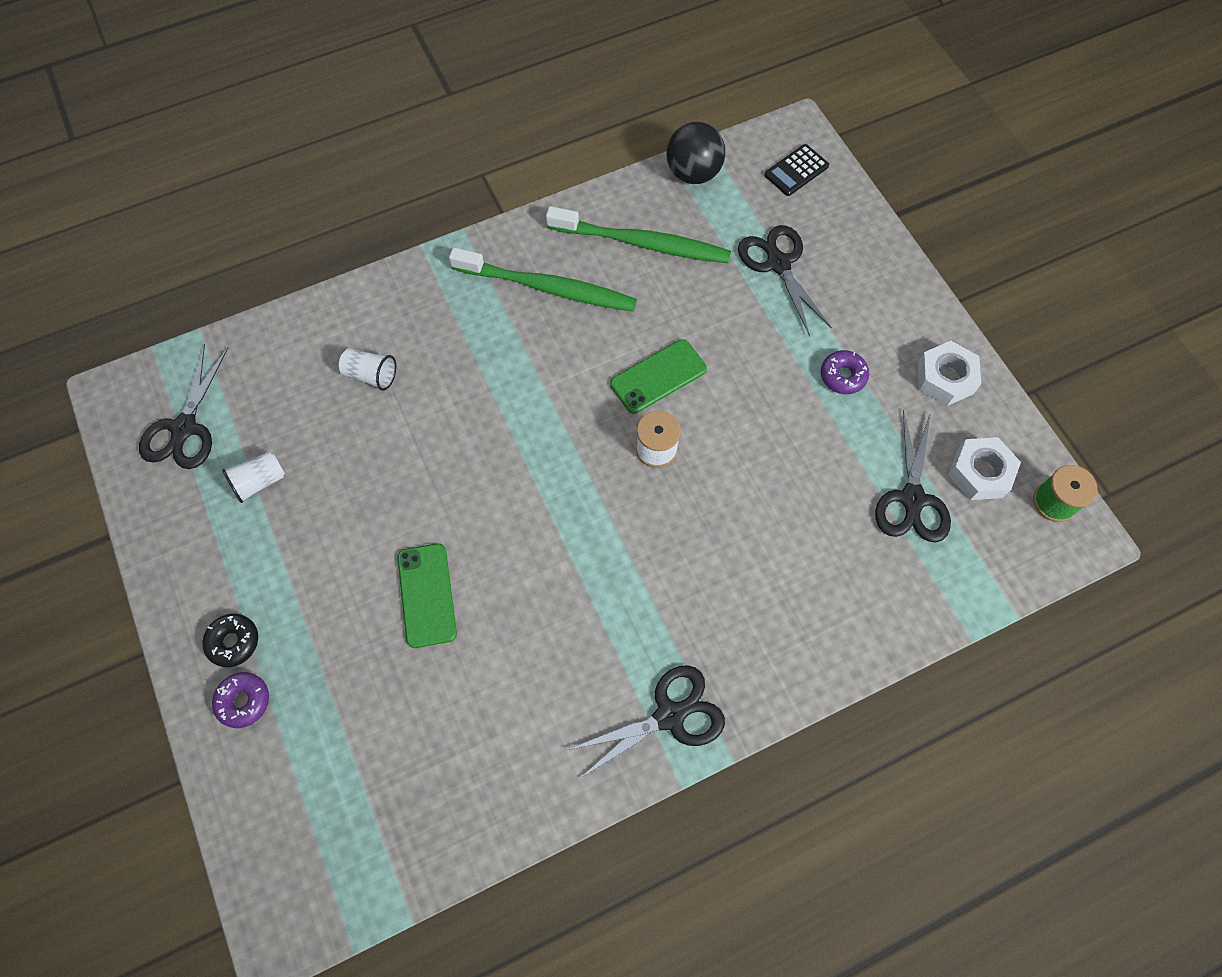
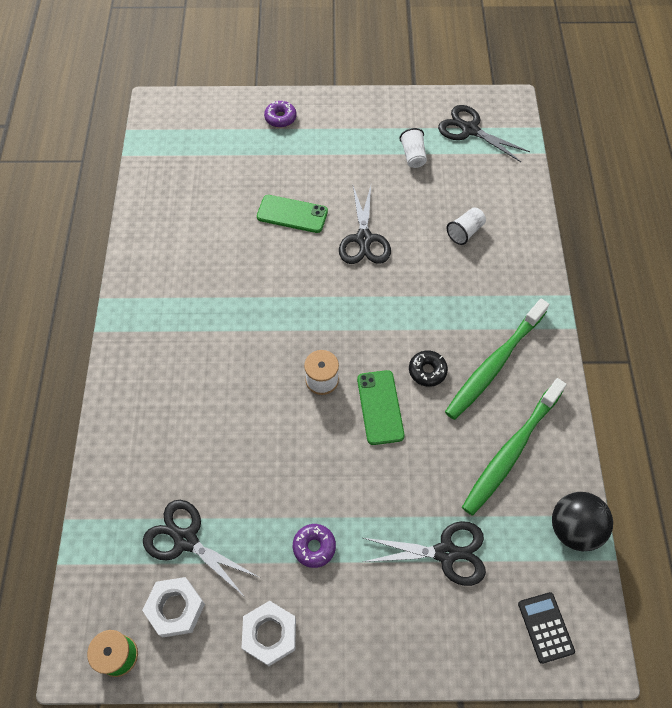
camera: 115 degrees right, 5 degrees down
black donut [203,614,258,667] -> black donut moved to [409,350,448,387]
black scissors [568,665,725,778] -> black scissors moved to [339,186,391,264]

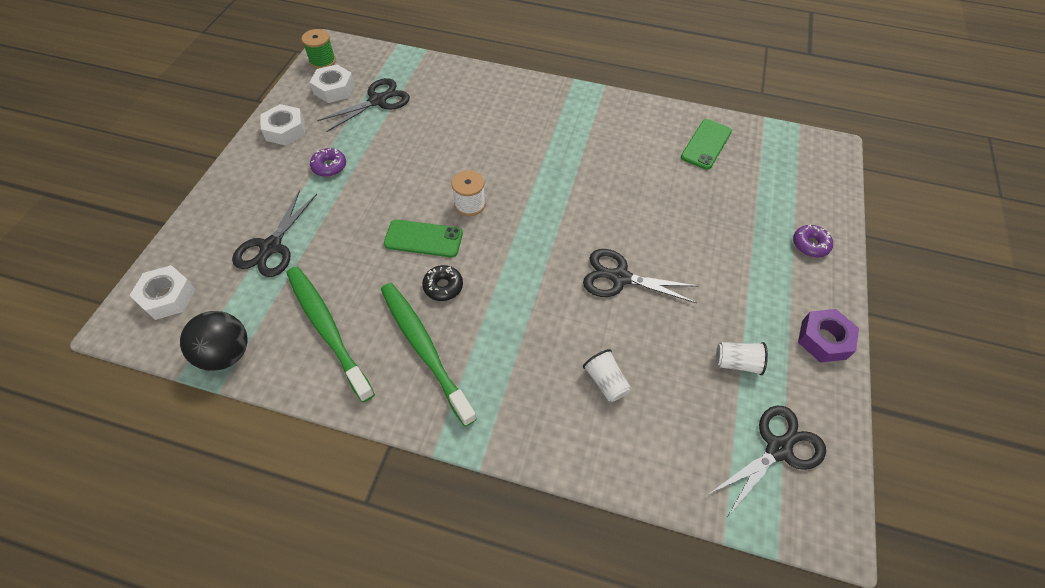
camera: 105 degrees right, 5 degrees down
green phone [257,195,328,233] -> green phone moved to [681,119,732,170]
black calculator [518,592,575,664] -> white nut [129,265,196,320]
none -> purple nut [798,309,859,363]

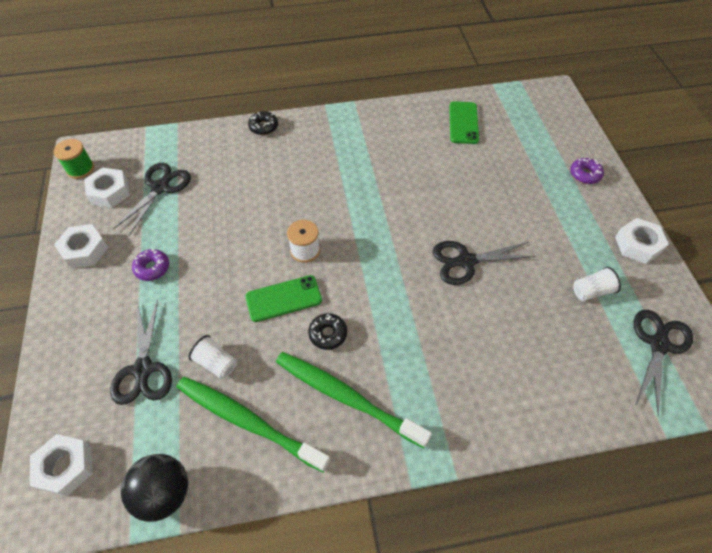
camera: 25 degrees left, 0 degrees up
white cup [583,349,631,402] -> white cup moved to [189,335,236,379]
purple nut [798,309,859,363] -> white nut [615,218,669,264]
none -> black donut [248,111,278,135]

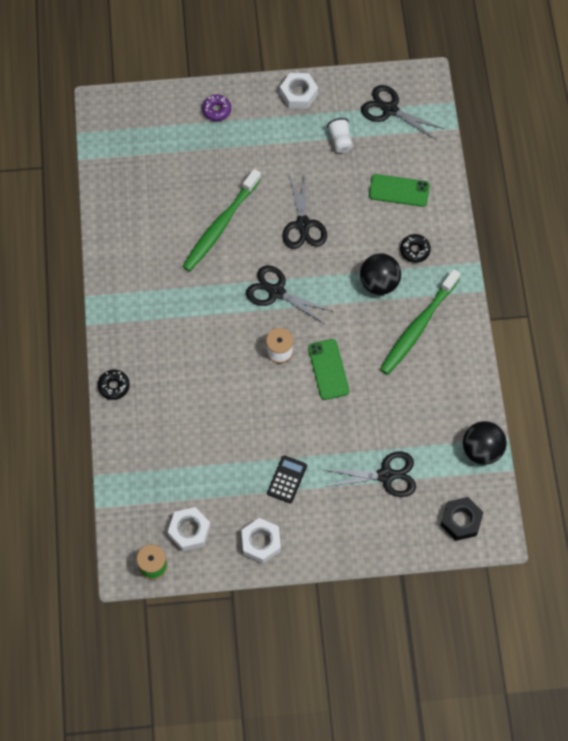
camera: 85 degrees left, 10 degrees up
white nut [30,434,93,496] -> black nut [440,497,484,541]
black scissors [113,163,191,236] -> black scissors moved to [246,265,334,325]
purple donut [132,249,169,281] -> black calculator [267,455,307,503]
green toothbrush [177,377,330,473] -> green toothbrush moved to [182,169,261,272]
white cup [189,335,236,379] -> none
black donut [308,313,347,350] -> black donut moved to [400,234,431,263]
green phone [449,101,479,144] -> green phone moved to [369,174,430,207]
none -> black ball [360,253,401,295]

